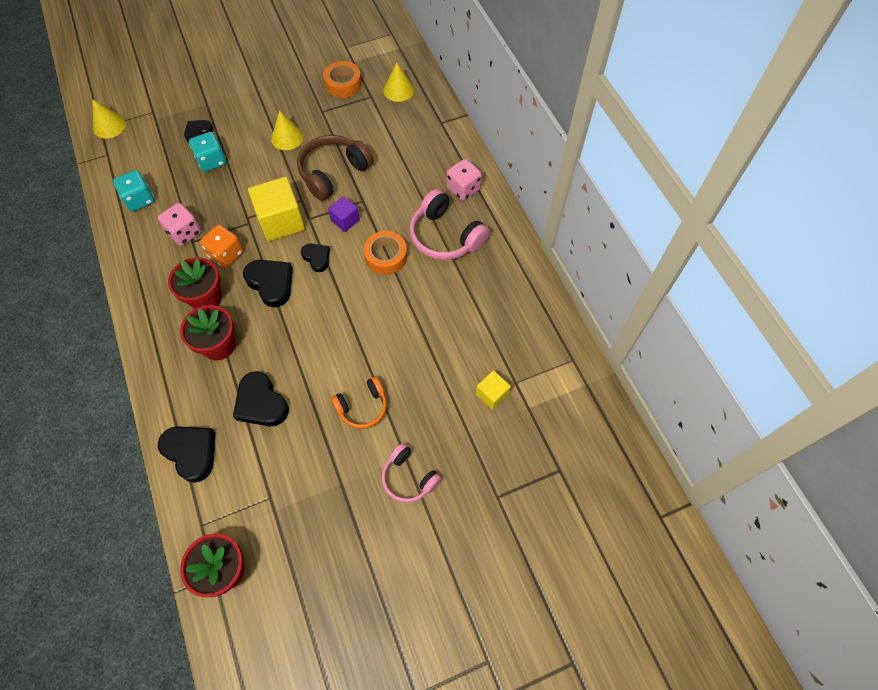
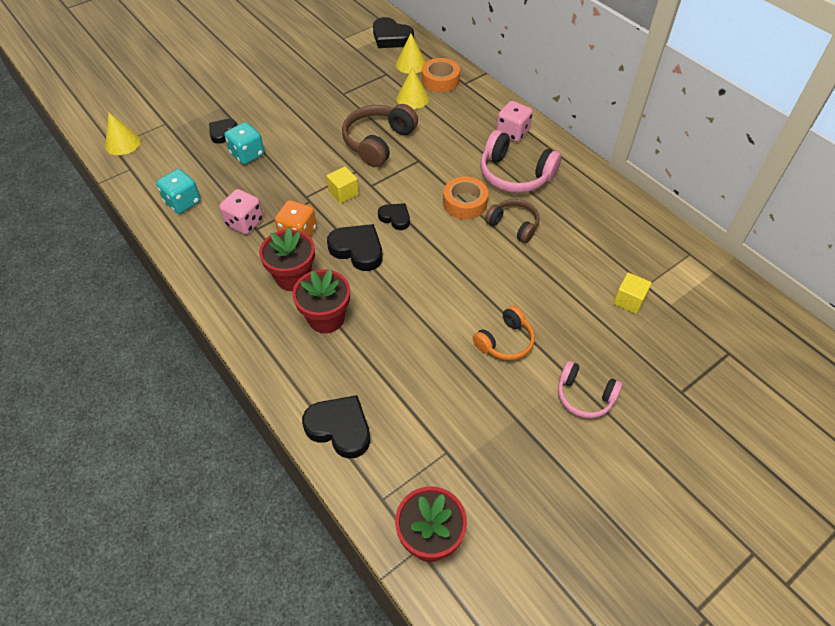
camera: 15 degrees left, 10 degrees down
black heart [233,371,289,427] -> black heart moved to [373,17,414,48]
yellow cube [248,177,305,241] -> yellow cube [327,167,359,204], size x0.53
yellow cone [271,111,303,150] -> yellow cone moved to [396,67,429,109]
orange tape [323,61,362,98] -> orange tape moved to [422,58,460,92]
purple cube [328,196,360,232] -> none
none -> brown headphones [485,199,540,243]

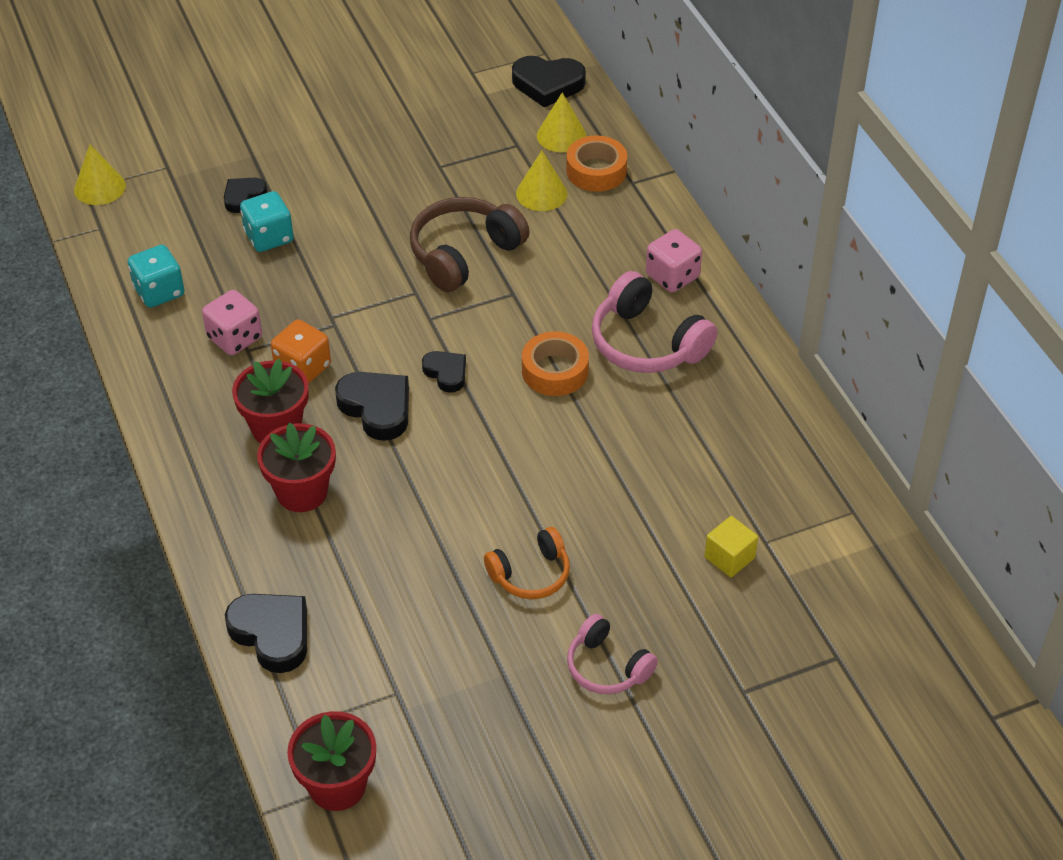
camera: 15 degrees right, 5 degrees down
yellow cube [327,167,359,204] -> none
black heart [373,17,414,48] -> black heart turned 45 degrees counterclockwise [512,56,586,108]
brown headphones [485,199,540,243] -> none

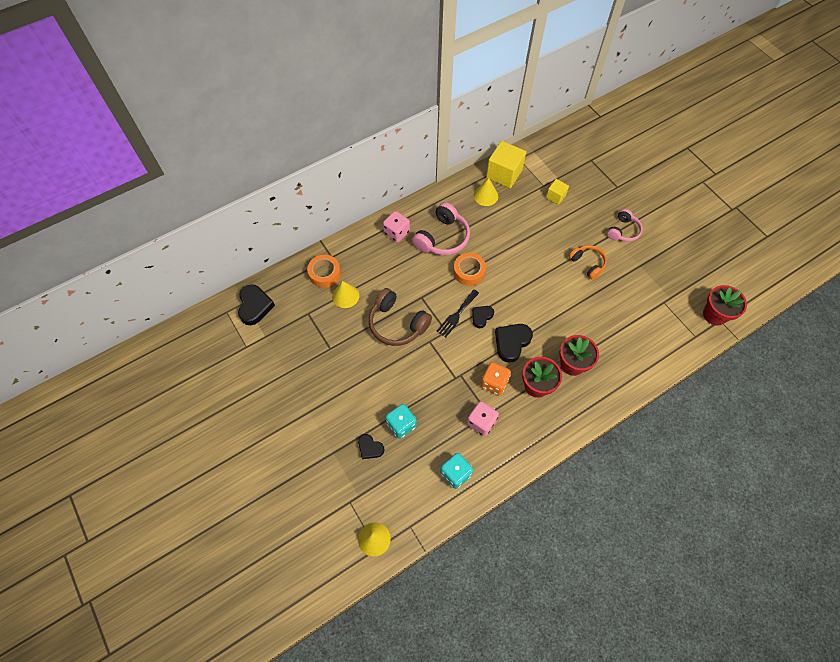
camera: 100 degrees left, 15 degrees up
black heart [225,594,307,673] -> none
yellow cone [537,92,586,152] -> yellow cone moved to [474,178,498,206]
none -> black fork [437,289,479,337]
none -> yellow cube [486,141,526,188]

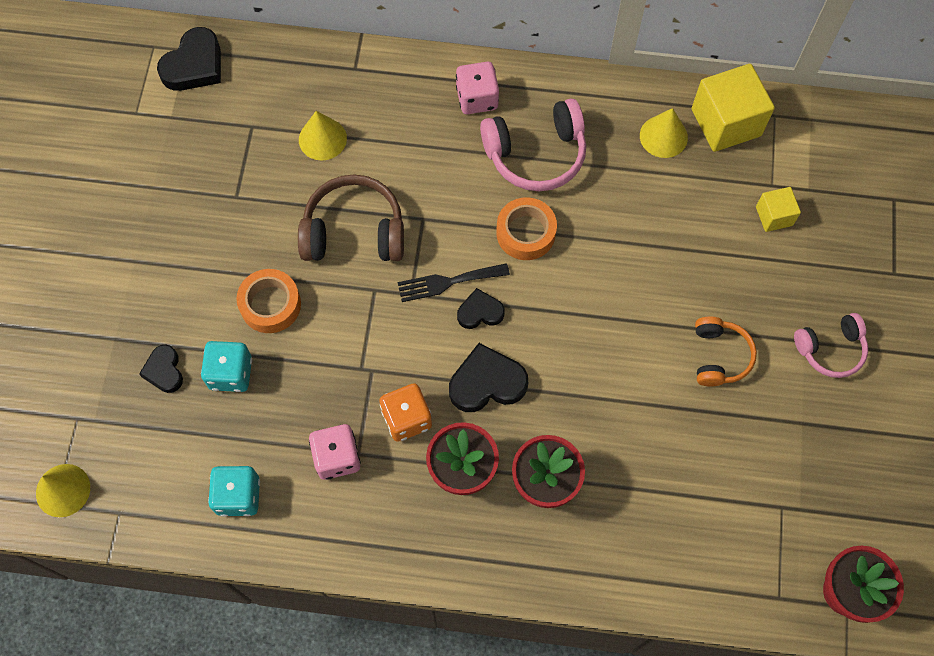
camera: 40 degrees right, 5 degrees up
orange tape [307,255,341,288] -> orange tape moved to [236,269,301,333]
brown headphones [369,288,432,346] -> brown headphones turned 105 degrees clockwise [298,175,404,261]

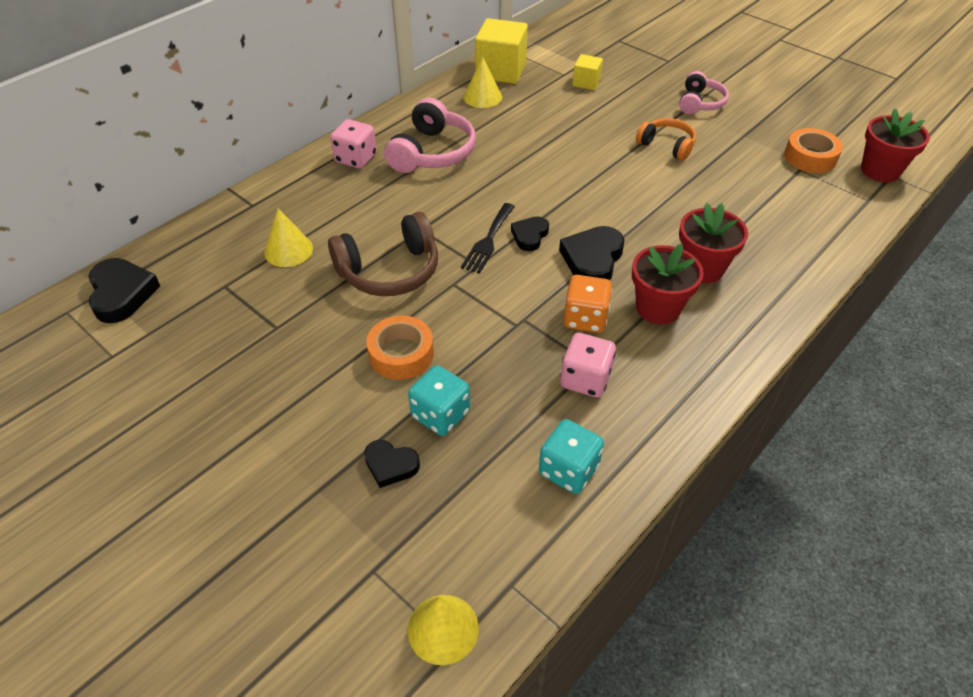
camera: 55 degrees left, 20 degrees down
brown headphones [298,175,404,261] -> brown headphones turned 150 degrees counterclockwise [328,212,438,296]
orange tape [496,197,557,260] -> orange tape moved to [784,128,843,173]

